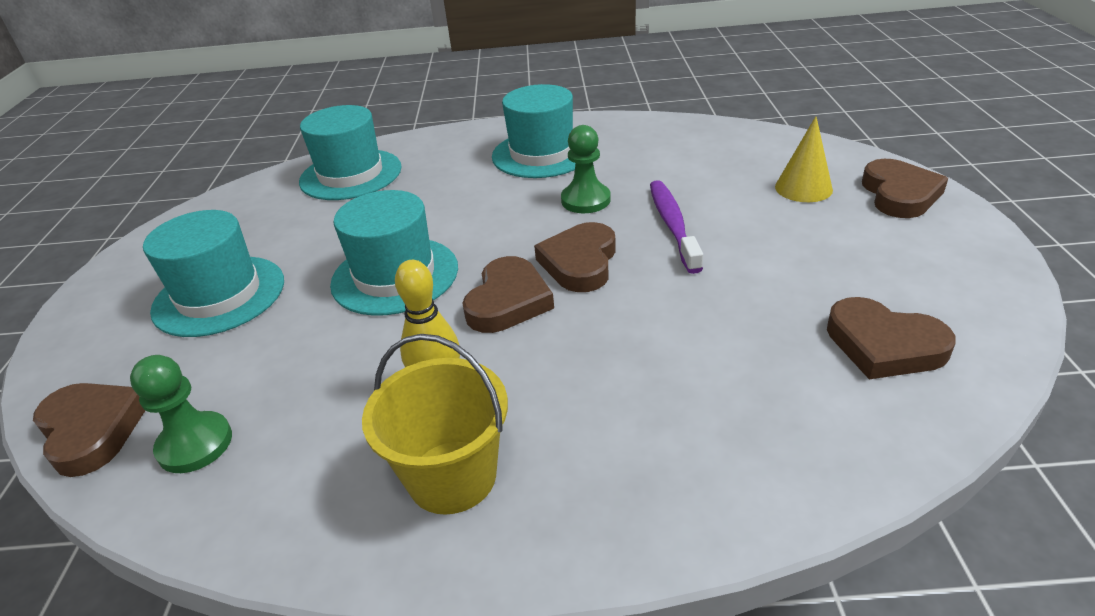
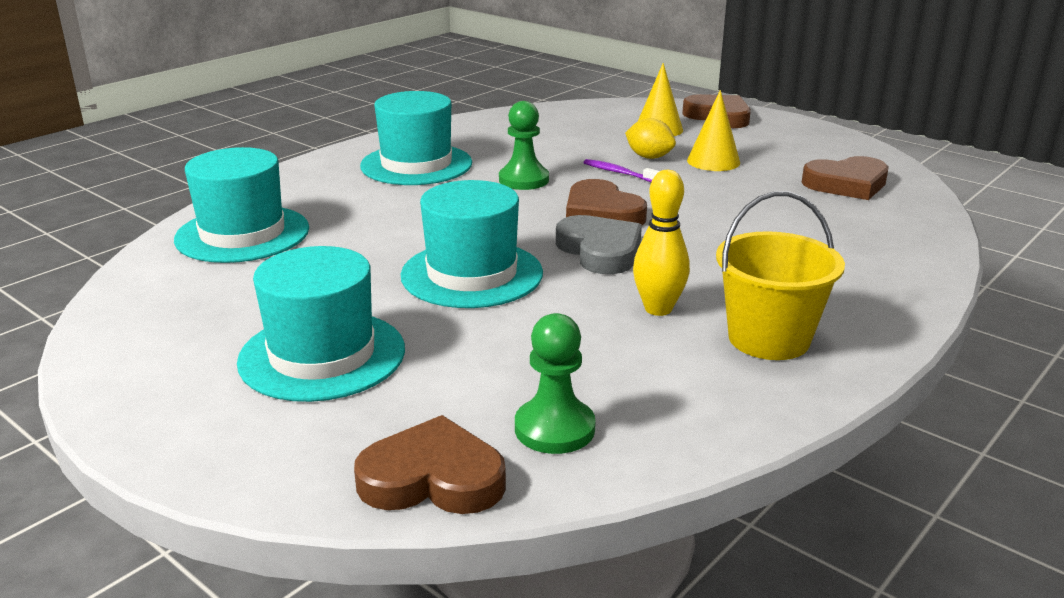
camera: 50 degrees left, 10 degrees down
brown heart [462,256,554,333] -> grey heart [556,215,642,274]
purple toothbrush [650,180,703,274] -> purple toothbrush [584,159,660,182], size x0.58
none -> yellow lemon [625,118,676,159]
none -> yellow cone [687,90,740,171]

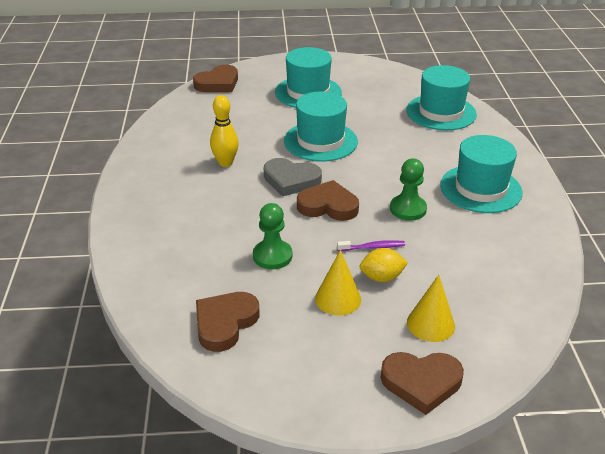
camera: 135 degrees right, 10 degrees up
green pawn [515,313,596,454] -> green pawn moved to [253,203,292,269]
yellow bucket [716,191,845,360] -> none

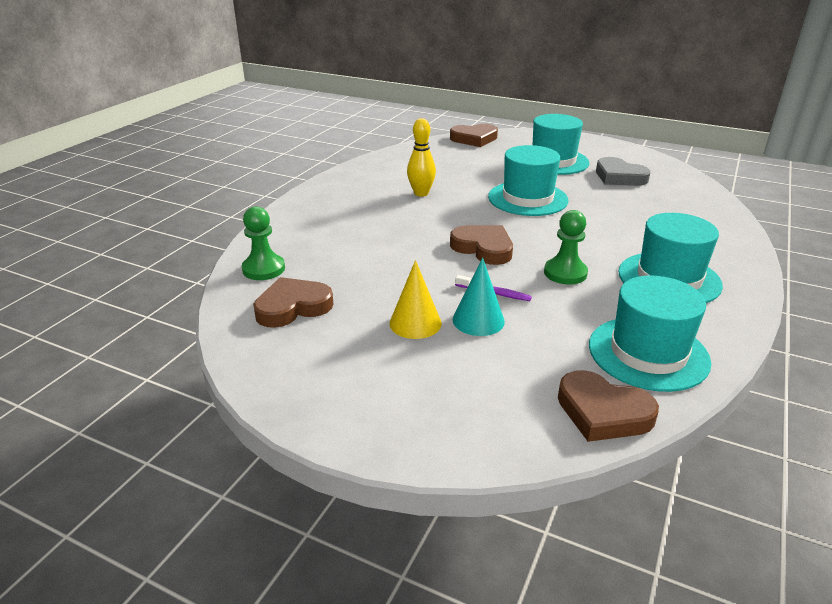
camera: 30 degrees right, 5 degrees down
green pawn [253,203,292,269] -> green pawn moved to [242,206,285,280]
grey heart [264,158,322,197] -> grey heart moved to [596,157,650,186]
yellow lemon [360,248,408,282] -> turquoise cone [453,258,505,336]
brown heart [381,352,464,415] -> brown heart moved to [558,370,659,442]
turquoise hat [406,65,477,130] -> turquoise hat moved to [589,276,711,392]
yellow cone [407,275,455,342] -> none

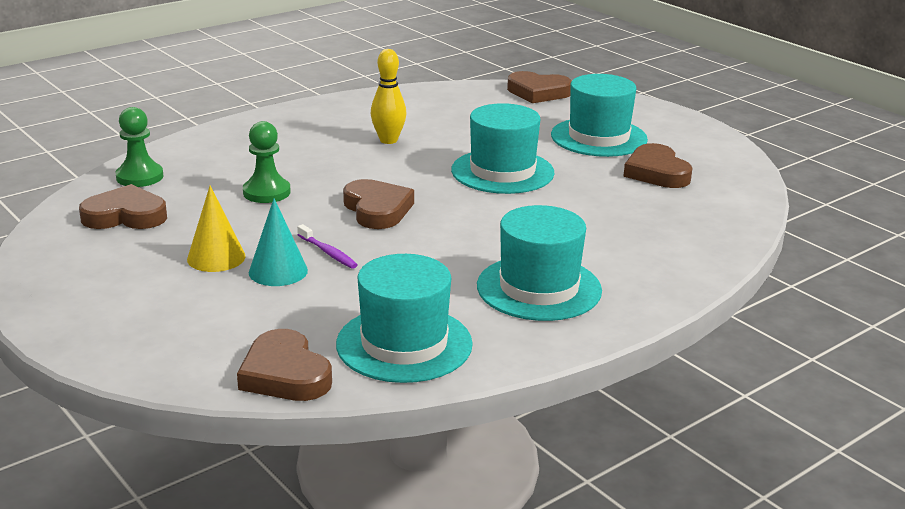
camera: 25 degrees right, 5 degrees down
green pawn [544,210,588,285] -> green pawn moved to [243,121,291,203]
grey heart [596,157,650,186] -> brown heart [623,143,693,188]

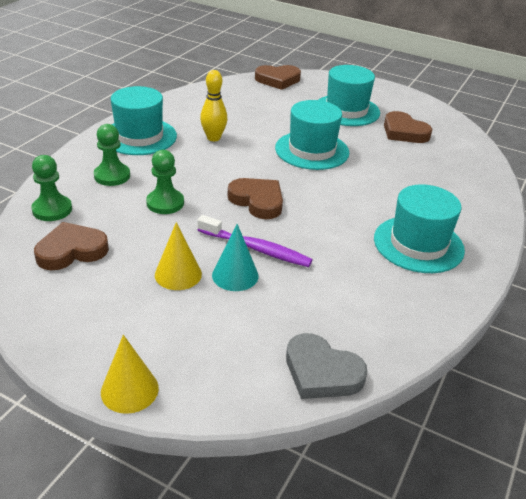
camera: 25 degrees left, 10 degrees up
brown heart [237,329,332,401] -> grey heart [286,333,368,399]
purple toothbrush [297,224,358,269] -> purple toothbrush [197,215,312,267], size x1.74
turquoise hat [336,254,473,383] -> turquoise hat moved to [111,86,177,155]
none -> green pawn [94,124,130,186]
none -> yellow cone [101,335,159,414]

